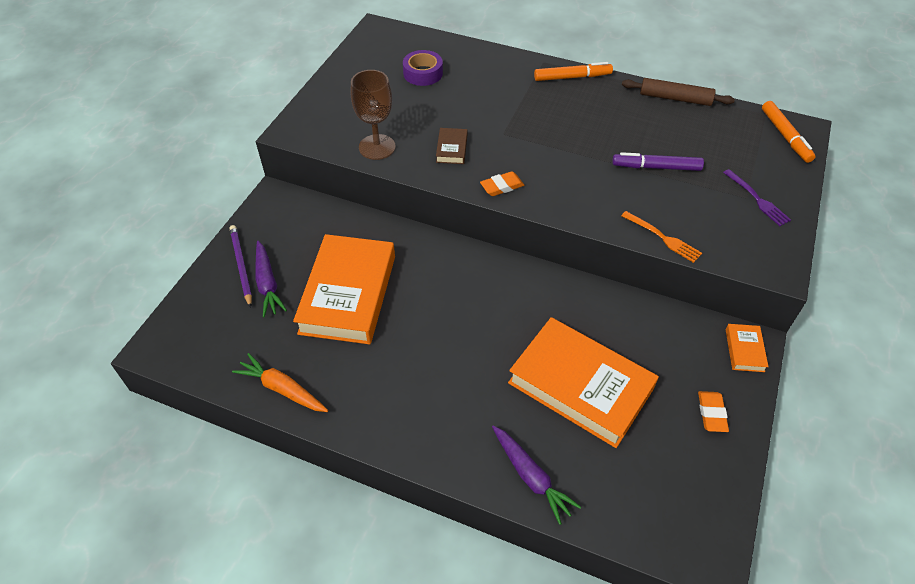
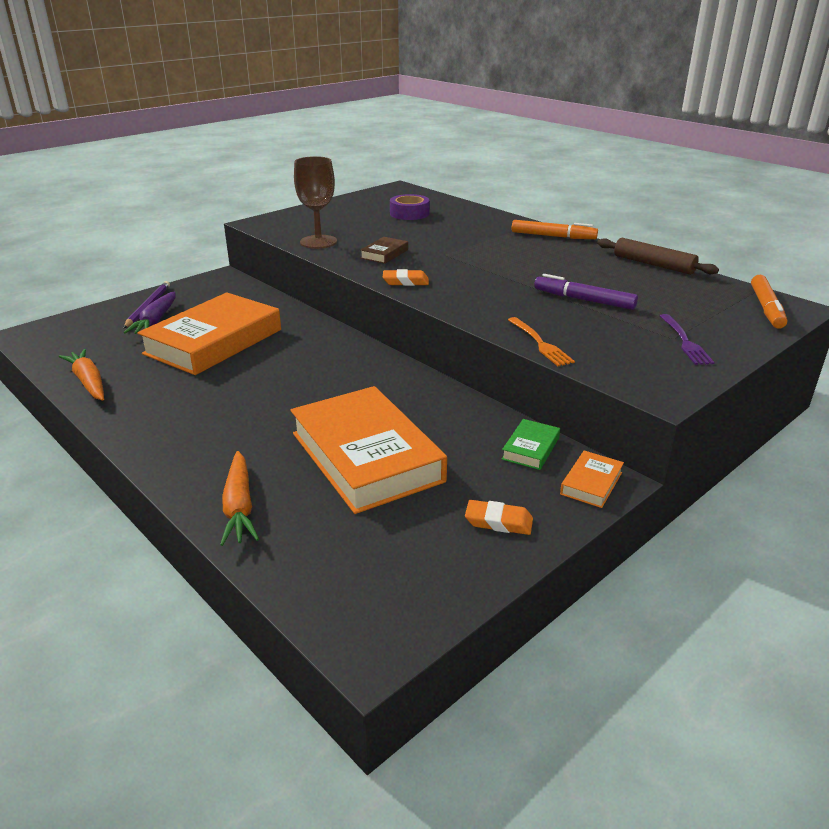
camera: 25 degrees right, 20 degrees down
purple carrot [492,425,581,525] -> orange carrot [220,451,259,546]
orange eraser [698,391,729,432] -> orange eraser turned 75 degrees clockwise [465,500,533,535]
none -> green book [502,419,560,470]

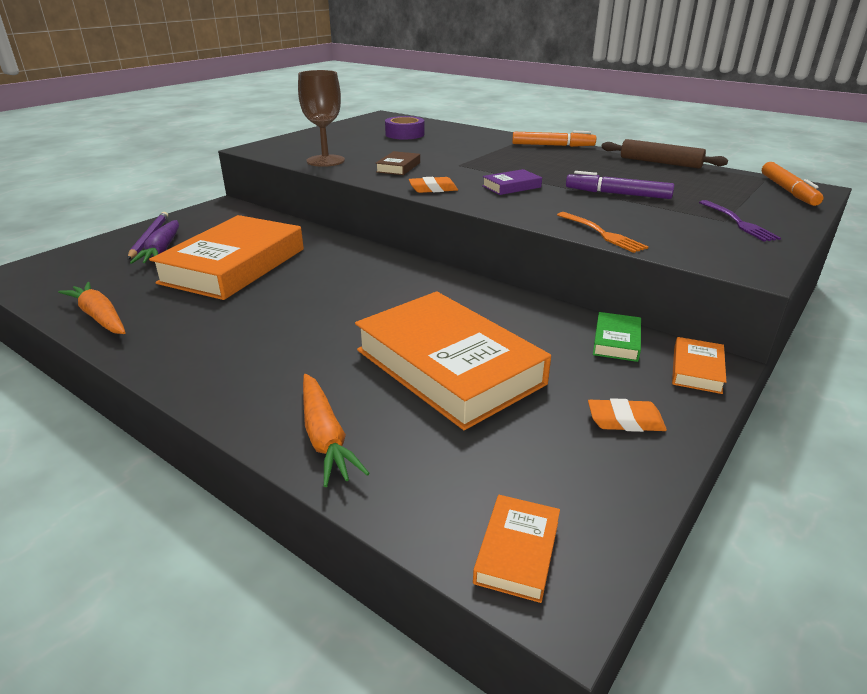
camera: 10 degrees left, 0 degrees up
none -> orange book [473,495,560,603]
none -> purple book [482,169,542,195]

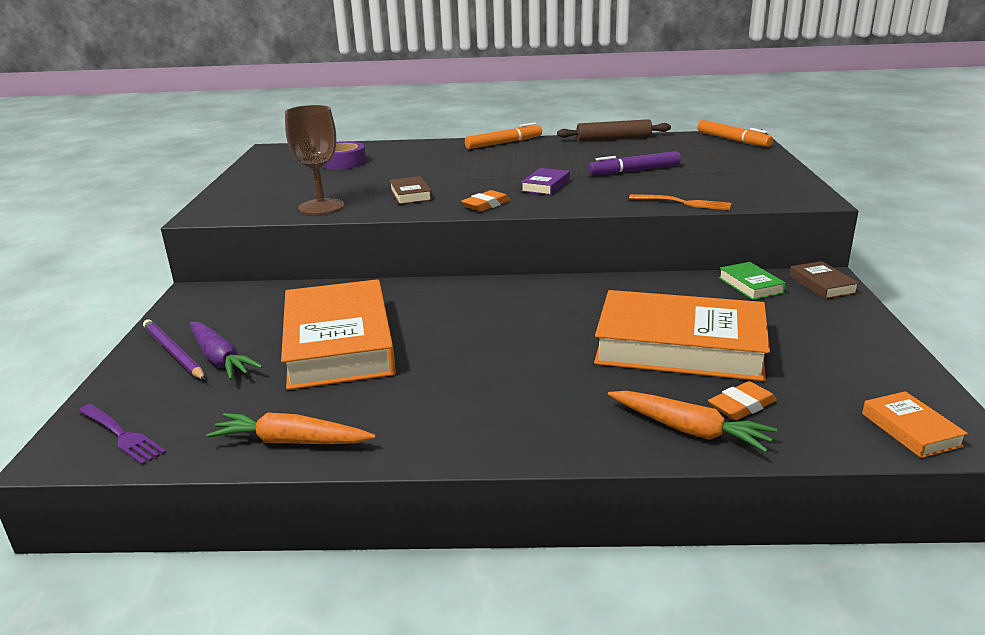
camera: 35 degrees left, 5 degrees down
orange eraser [588,398,667,432] -> orange eraser moved to [708,381,777,420]
orange book [672,337,726,394] -> brown book [789,261,859,299]
purple fork [699,200,781,242] -> purple fork moved to [78,404,166,465]

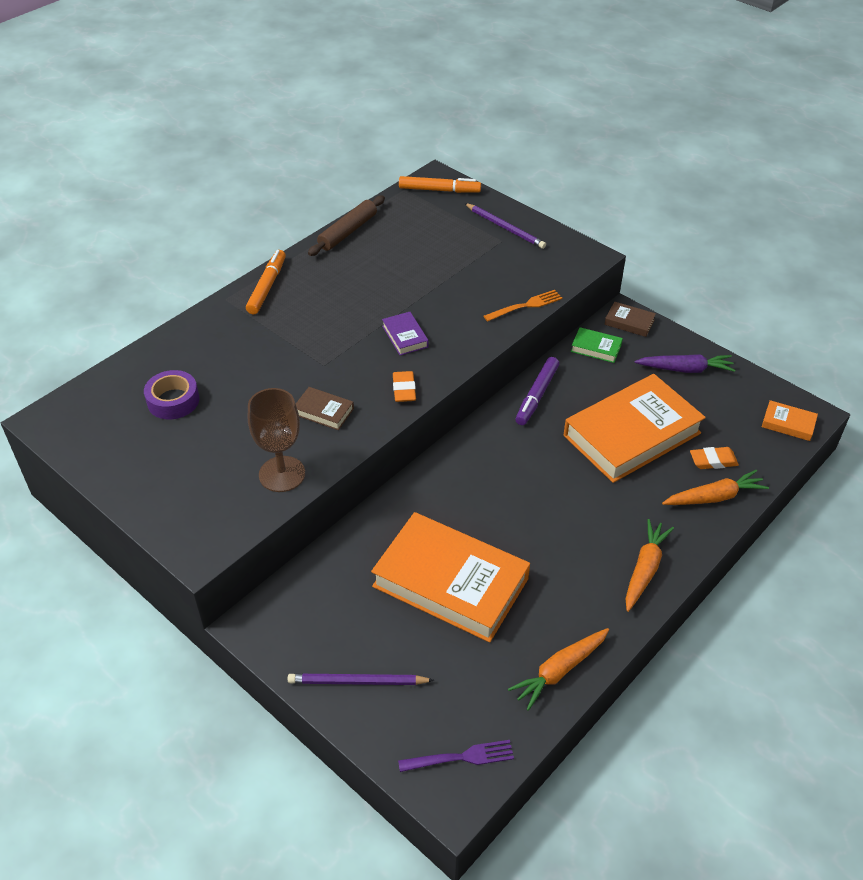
camera: 50 degrees left, 20 degrees up
purple carrot [190,322,263,380] -> purple carrot moved to [634,354,736,373]
purple marker [588,151,681,175] -> purple marker moved to [515,357,559,425]
orange eraser [708,381,777,420] -> orange eraser turned 75 degrees clockwise [690,447,739,469]
none -> purple pencil [464,203,546,249]
none -> orange carrot [625,519,674,612]

